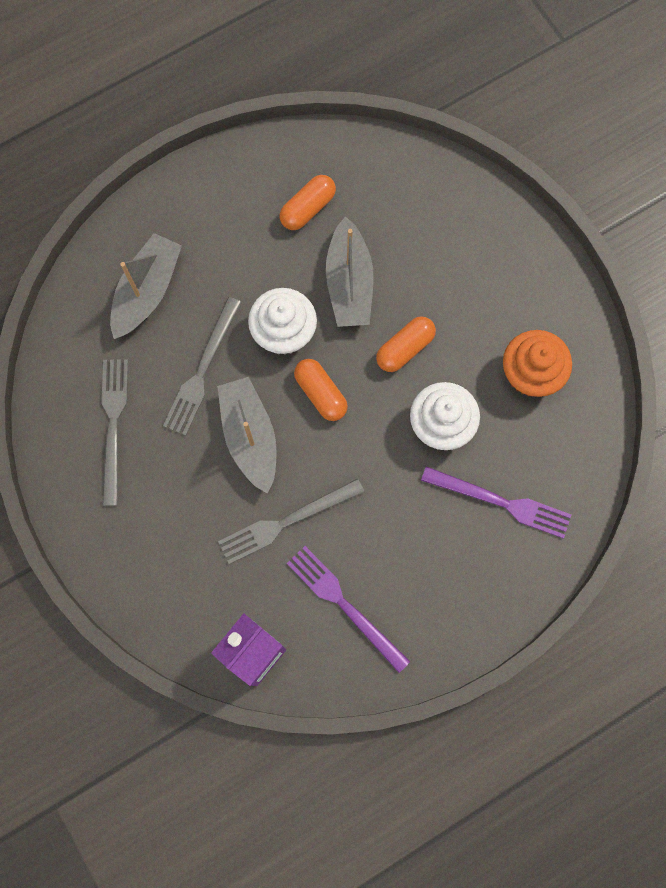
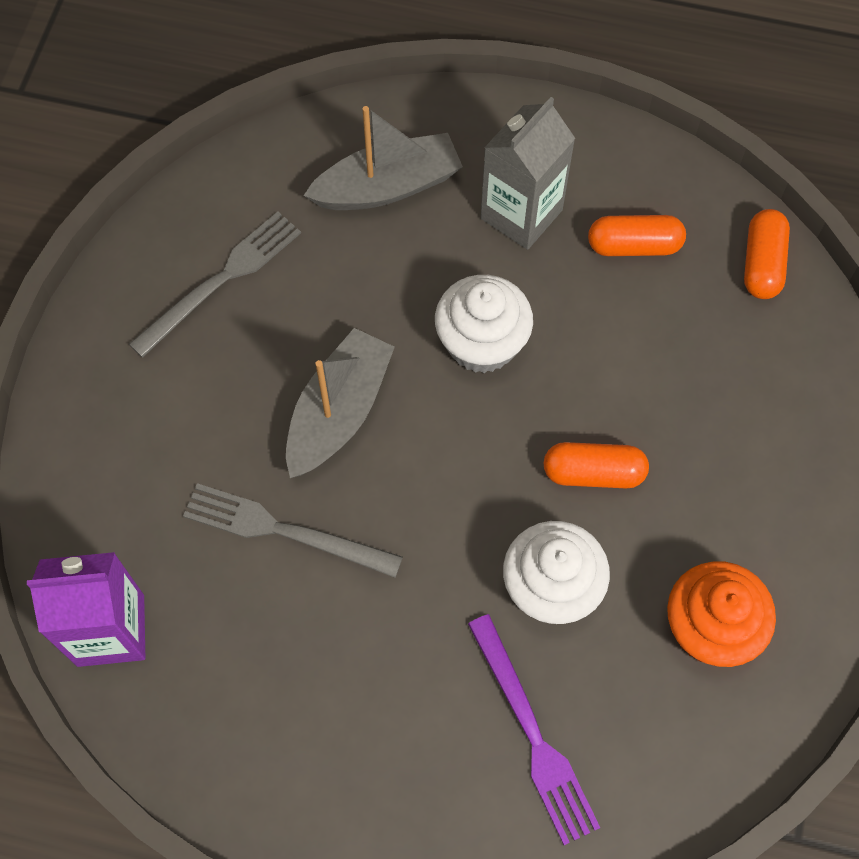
camera: 45 degrees right, 10 degrees down
grey fork [163,297,242,436] -> none
purple fork [287,546,410,673] -> none
orange capsule [294,359,348,421] -> orange capsule moved to [744,209,790,299]
grey boat [326,216,374,327] -> none
none -> grey carton [480,97,576,250]

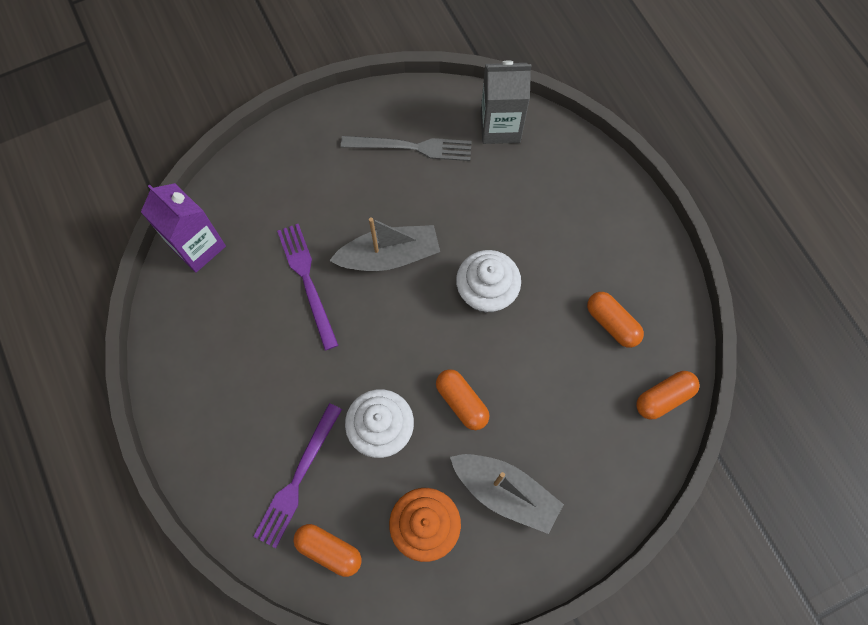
camera: 50 degrees right, 5 degrees up
grey fork [183,483,403,578] -> purple fork [277,224,338,350]
grey boat [303,106,463,210] -> grey boat moved to [450,454,564,534]
grey carton [480,97,576,250] -> grey carton moved to [481,61,531,144]
none -> orange capsule [293,524,362,577]

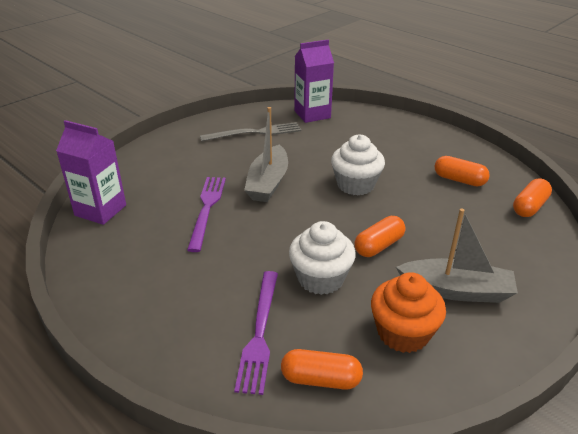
camera: 20 degrees left, 35 degrees down
purple fork [277,224,338,350] -> purple fork turned 45 degrees clockwise [187,177,226,252]
grey boat [329,217,440,271] -> grey boat turned 135 degrees clockwise [244,107,288,202]
orange capsule [436,369,490,430] -> orange capsule turned 75 degrees counterclockwise [354,216,405,257]
grey carton [481,61,531,144] -> purple carton [294,40,334,123]

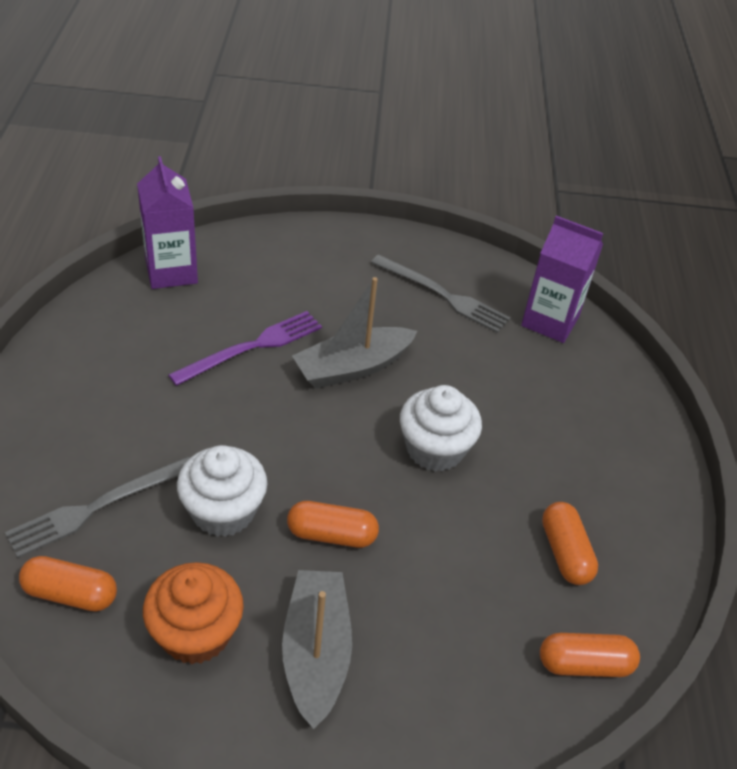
camera: 45 degrees right, 10 degrees up
purple fork [234,271,278,395] -> grey fork [5,457,189,558]
orange capsule [281,349,363,390] -> orange capsule turned 45 degrees counterclockwise [19,556,117,612]
grey boat [396,208,518,303] -> grey boat turned 150 degrees counterclockwise [282,570,352,729]

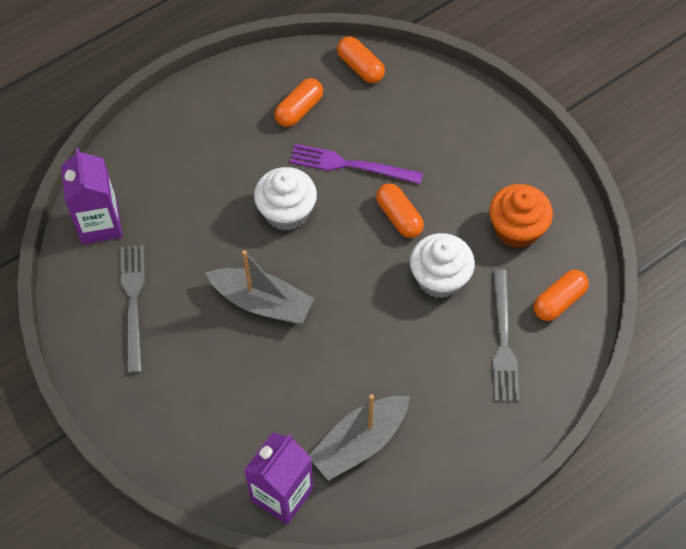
camera: 125 degrees left, 15 degrees up
grey fork [5,457,189,558] -> grey fork turned 75 degrees clockwise [493,269,520,402]
orange capsule [19,556,117,612] -> orange capsule turned 75 degrees clockwise [534,270,589,321]
purple fork [168,311,322,386] -> purple fork moved to [290,144,423,184]
grey boat [282,570,352,729] -> grey boat moved to [309,394,409,481]

